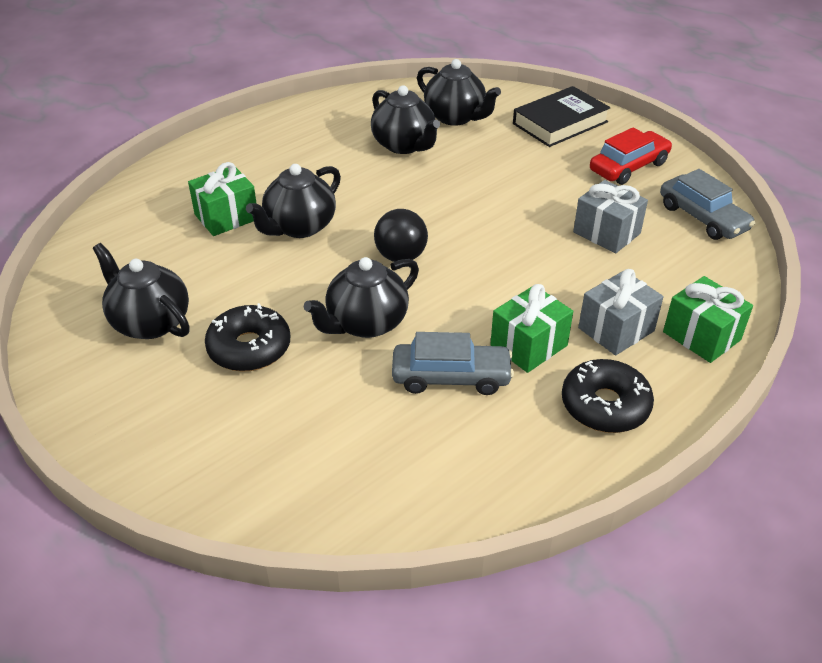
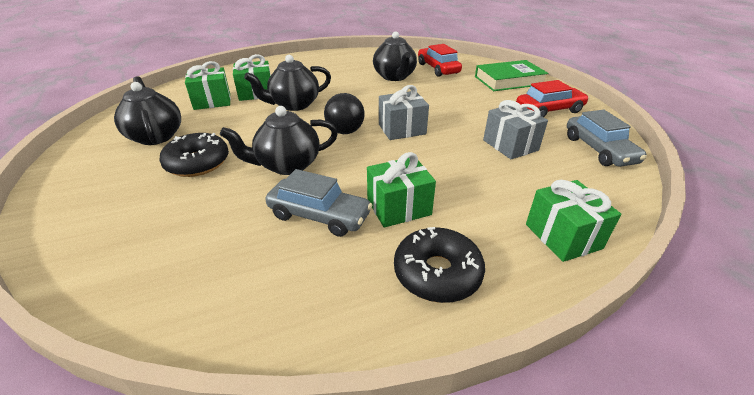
camera: 20 degrees right, 5 degrees down
black teapot [417,59,501,126] -> red car [418,44,462,77]
black book [513,86,611,147] -> green book [475,60,548,91]
grey gift [578,269,664,355] -> grey gift moved to [379,85,429,140]
none -> green gift [185,61,231,110]

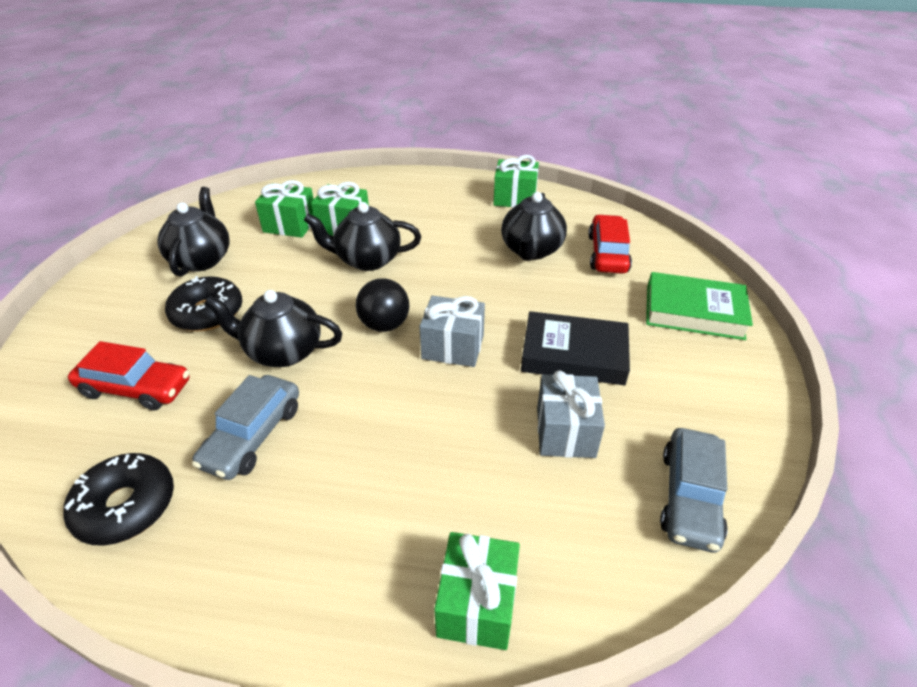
camera: 30 degrees right, 5 degrees up
grey car [265,169,372,237] -> grey car turned 60 degrees clockwise [192,375,299,480]
green gift [367,152,436,228] -> green gift moved to [493,155,539,207]
black donut [394,227,485,303] -> black donut moved to [63,453,174,546]
red car [516,80,589,117] -> red car moved to [68,341,190,411]
none -> black book [521,311,630,385]

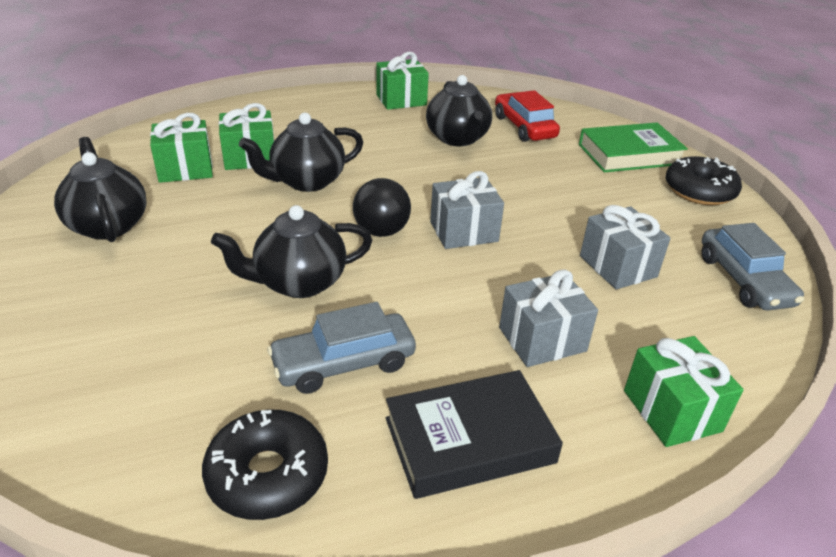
camera: 30 degrees left, 5 degrees down
red car [68,341,190,411] -> none
black donut [165,276,242,331] -> black donut moved to [666,156,742,205]
grey car [192,375,299,480] -> grey car turned 75 degrees clockwise [267,302,416,394]
black book [521,311,630,385] -> black book moved to [386,370,563,499]
none -> grey gift [499,269,598,367]

